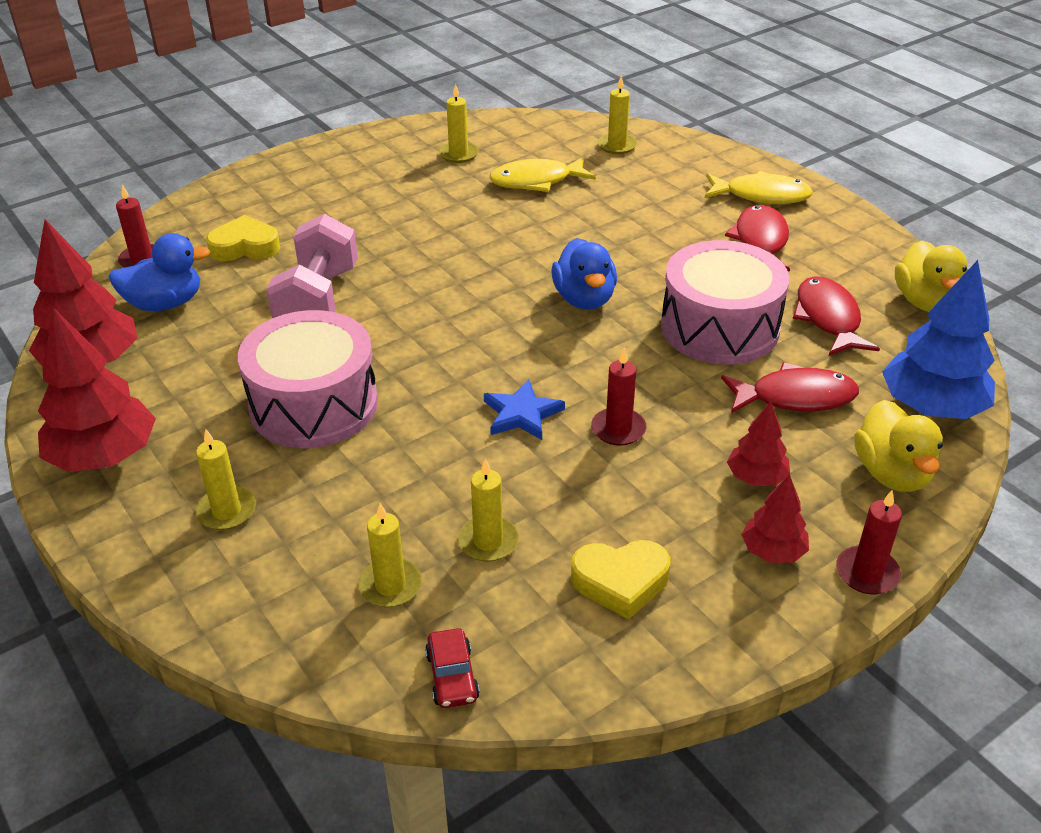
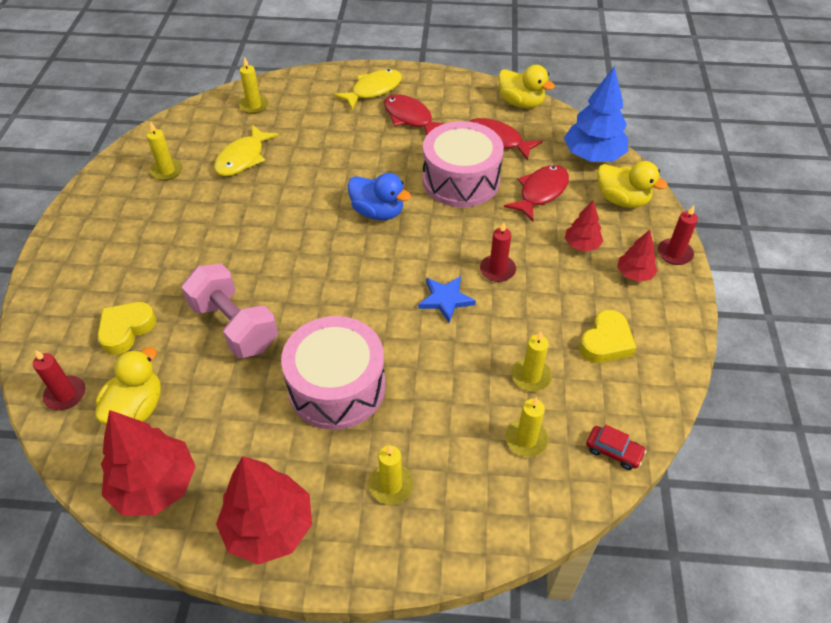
camera: 50 degrees left, 10 degrees up
blue duck [109,233,211,311] -> yellow duck [95,347,161,425]

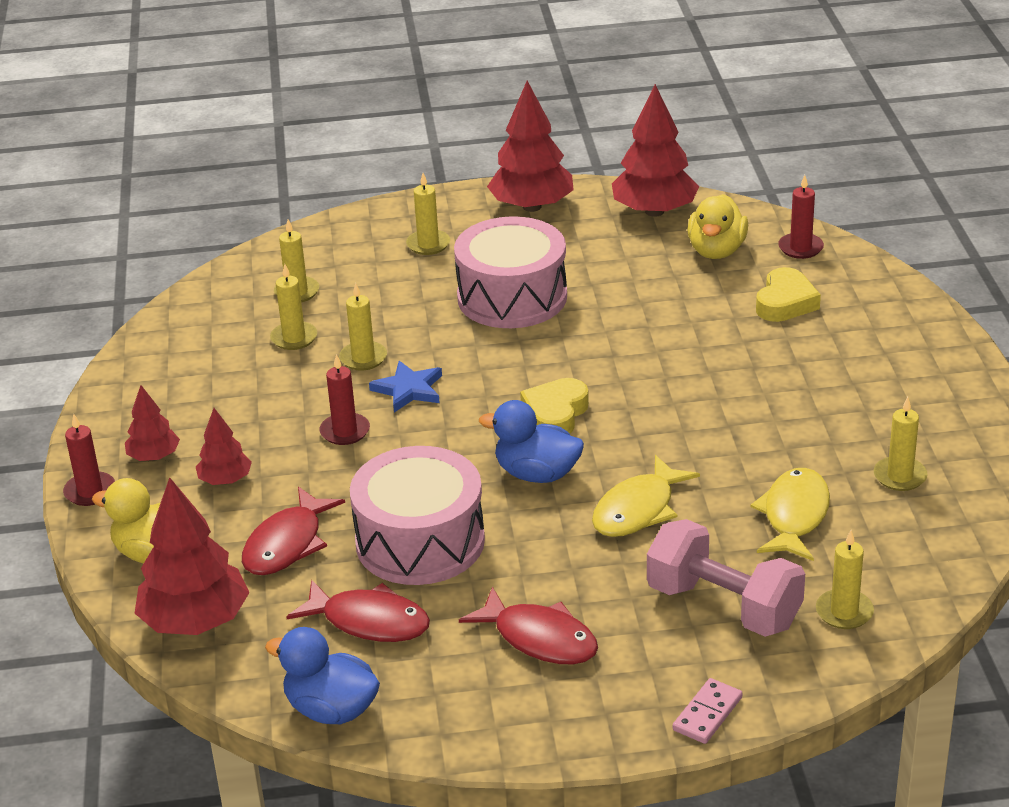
camera: 170 degrees right, 15 degrees down
pink dumbbell [182,264,278,358] -> pink dumbbell moved to [647,519,805,637]
yellow fish [334,69,402,109] -> yellow fish moved to [592,455,700,537]
yellow duck [498,65,555,108] -> blue duck [265,627,380,724]
blue tree [564,66,628,162] -> red tree [135,477,250,635]
yellow heart [579,310,636,363] -> yellow heart moved to [520,378,589,434]
red car [586,425,646,470] -> none
none -> yellow candle [339,283,387,370]
none -> pink domino [673,678,742,744]

